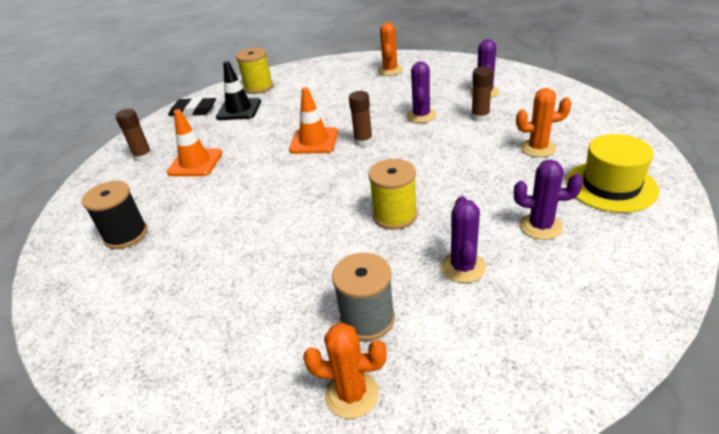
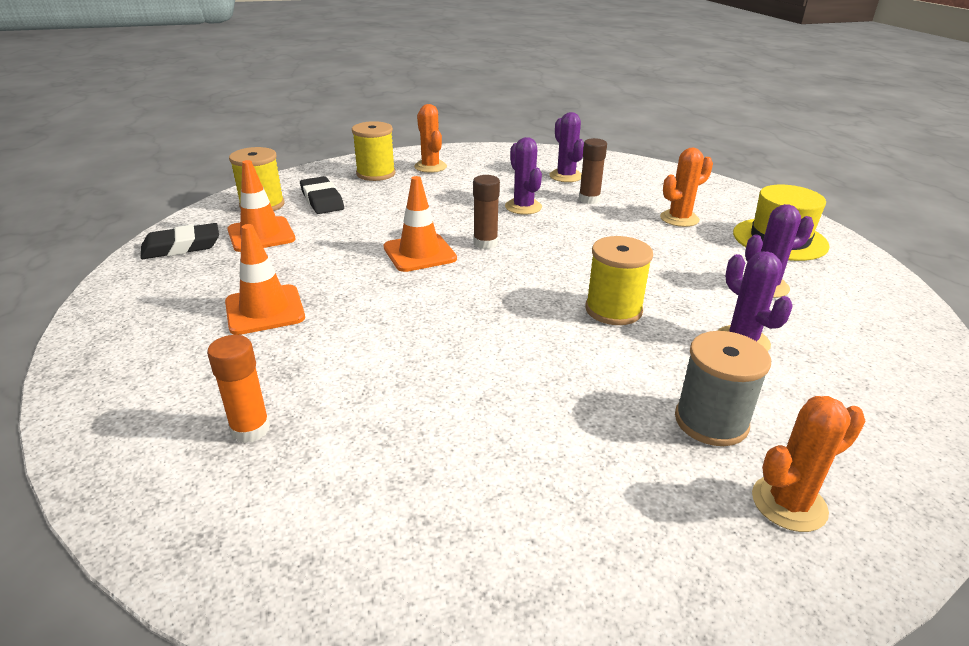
camera: 35 degrees left, 5 degrees down
black spool [82,181,148,249] -> orange glue stick [207,335,270,443]
brown glue stick [115,109,153,162] -> none
black traffic cone [216,61,261,120] -> orange traffic cone [227,160,295,252]
none -> black eraser [300,176,344,214]
none -> yellow spool [352,121,396,181]

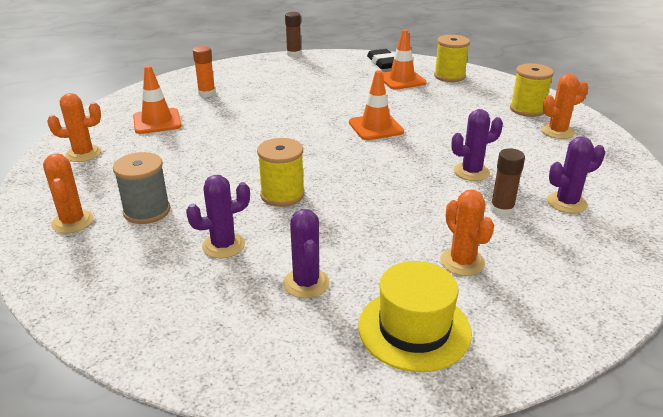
camera: 95 degrees right, 0 degrees up
orange traffic cone [225,224,305,335] -> orange traffic cone moved to [133,65,182,134]
black eraser [300,176,344,214] -> none
brown glue stick [473,175,500,249] -> brown glue stick moved to [285,12,301,57]
none -> orange cactus [47,93,101,162]

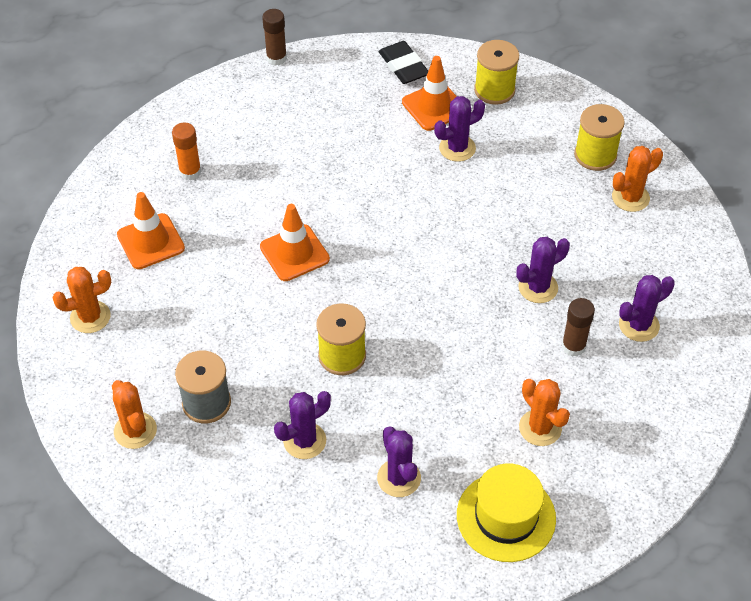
camera: 10 degrees left, 20 degrees up
orange traffic cone [349,70,404,140] -> orange traffic cone moved to [260,204,330,281]
none -> purple cactus [434,96,485,162]

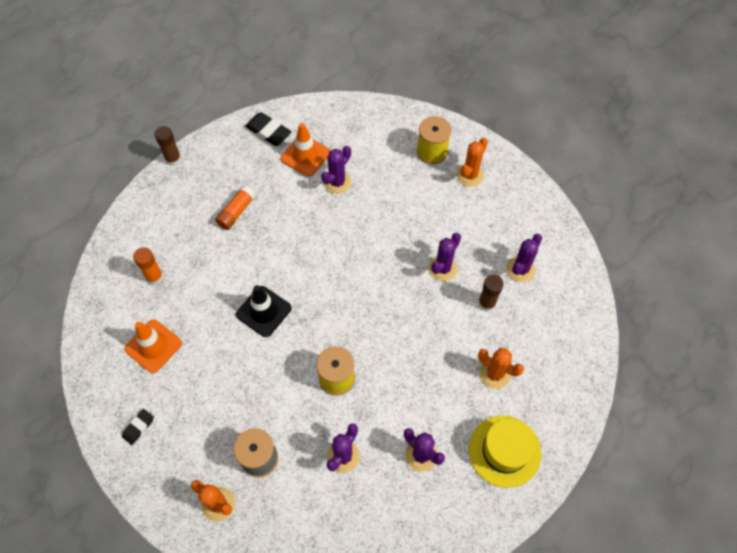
camera: 25 degrees left, 10 degrees up
orange cactus [52,267,111,333] -> black eraser [122,409,154,445]
orange traffic cone [260,204,330,281] -> black traffic cone [236,285,292,337]
yellow spool [474,40,519,105] -> none
none -> orange glue stick [215,185,256,230]

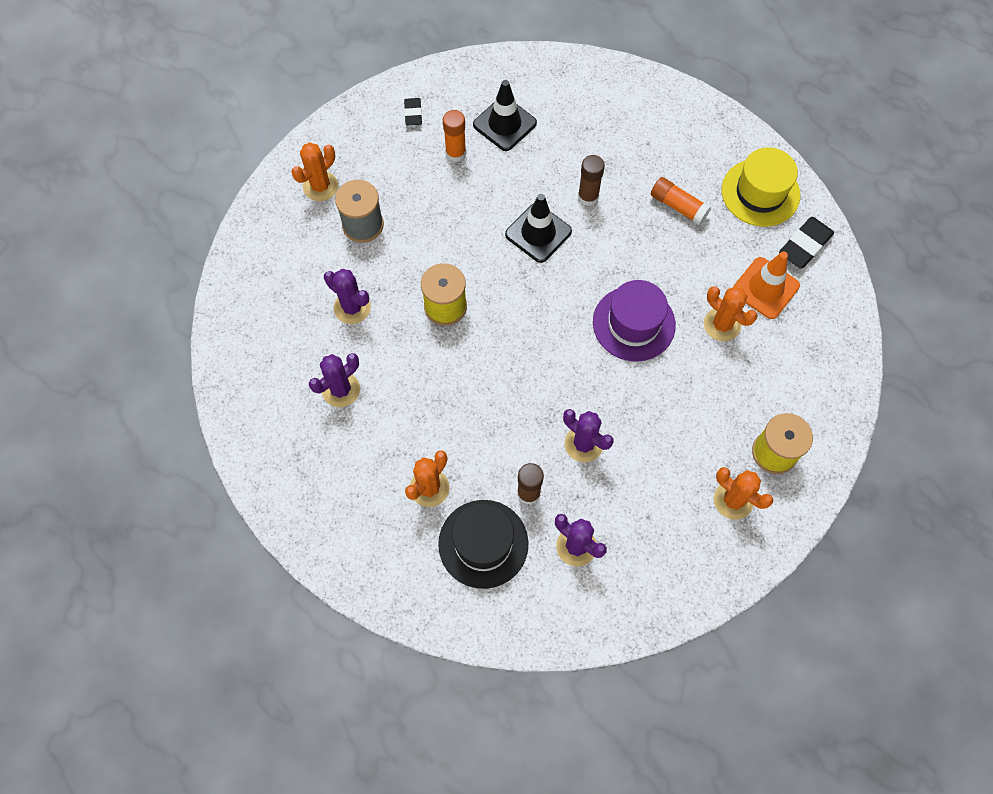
camera: 95 degrees right, 5 degrees up
black eraser [122,409,154,445] -> black eraser turned 45 degrees clockwise [404,98,422,126]
orange traffic cone [124,319,182,373] -> black traffic cone [473,80,537,151]
orange glue stick [133,247,164,285] -> orange glue stick moved to [443,110,466,162]
brown glue stick [154,126,181,166] -> brown glue stick moved to [578,155,605,206]
purple cactus [321,146,351,194] -> orange cactus [704,286,757,341]
yellow hat [469,416,541,488] -> yellow hat moved to [722,147,800,227]
none -> black hat [438,500,528,589]
none -> purple hat [593,280,676,362]

